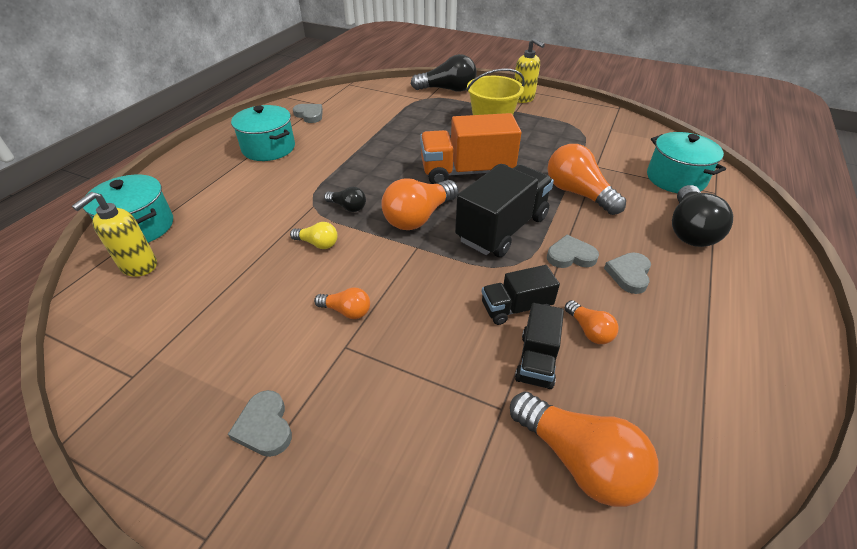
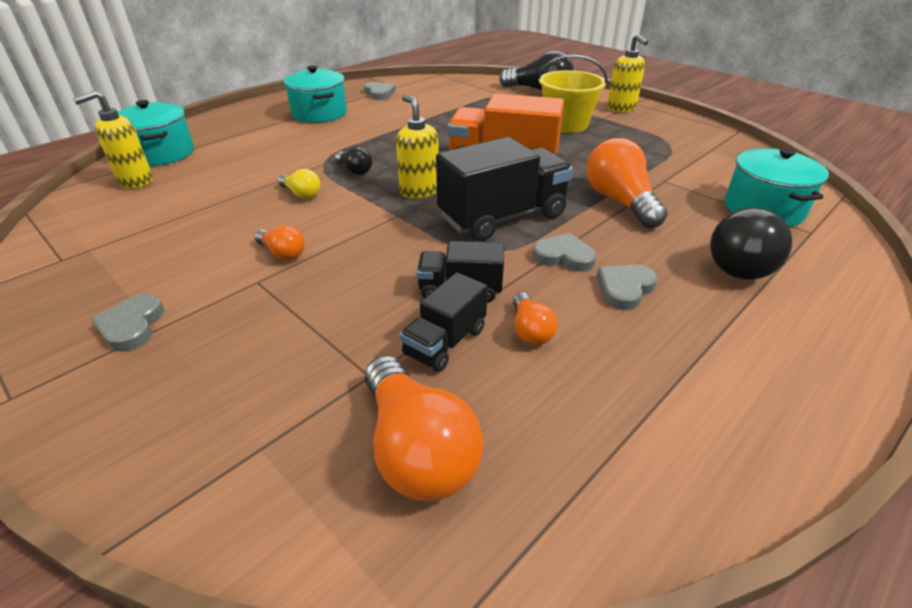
camera: 20 degrees right, 5 degrees down
orange light bulb [381,178,459,230] -> yellow soap dispenser [396,94,439,199]

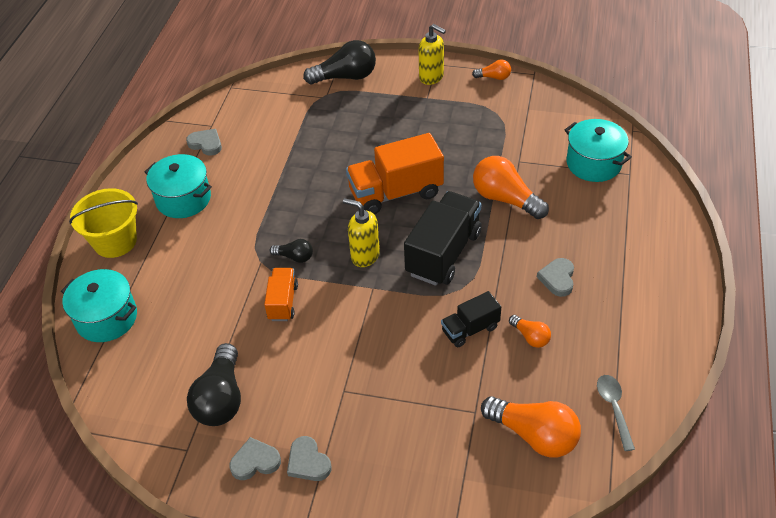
camera: 30 degrees left, 10 degrees up
yellow soap dispenser [73,91,153,189] -> none
orange light bulb [255,225,305,260] -> orange light bulb moved to [472,59,511,80]
yellow light bulb [278,169,320,199] -> orange truck [264,268,298,321]
black truck [400,272,488,372] -> none
grey heart [533,233,597,272] -> grey heart moved to [229,437,281,480]
yellow bucket [538,55,608,133] -> yellow bucket moved to [69,188,138,258]
black light bulb [710,207,792,280] -> black light bulb moved to [187,343,241,426]
none -> grey spoon [597,375,635,451]

